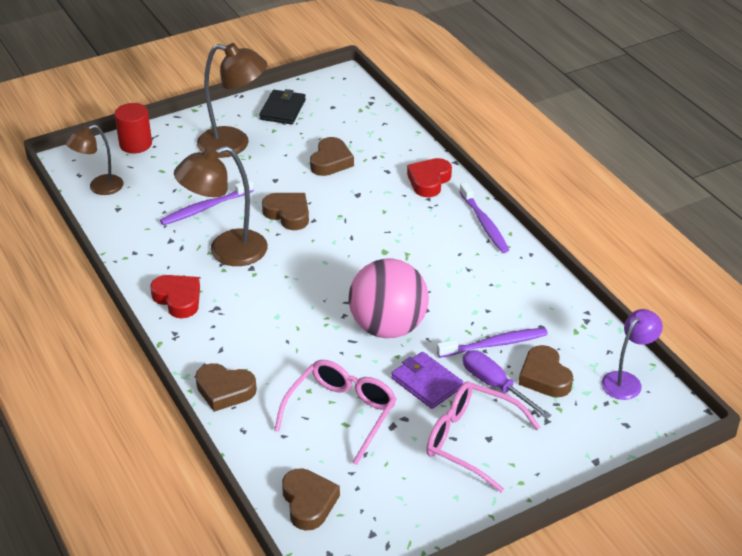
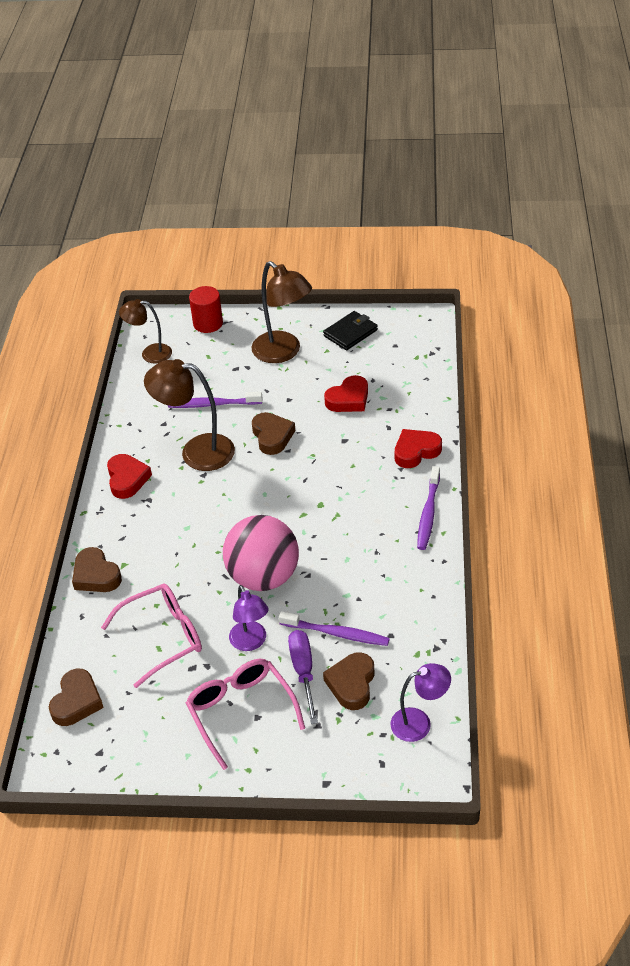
camera: 35 degrees right, 5 degrees up
brown heart [310,137,354,176] -> red heart [324,375,368,412]
purple wallet [391,352,463,409] -> purple lamp [229,585,268,651]

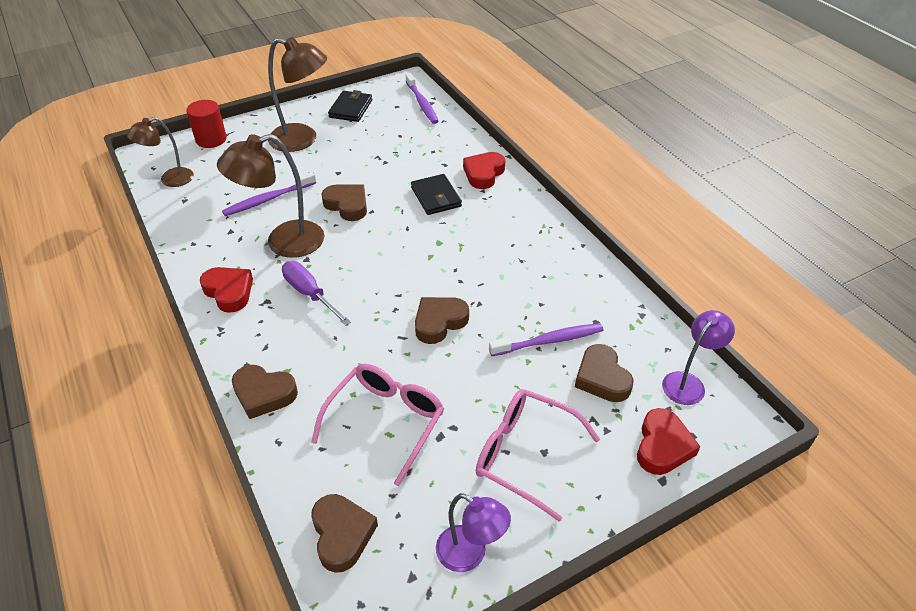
camera: 35 degrees left, 0 degrees up
pink ball [223,515,299,591] -> brown heart [415,297,469,344]
purple lamp [229,585,268,651] -> purple lamp moved to [436,493,511,572]
purple screwdriver [288,630,318,724] -> purple screwdriver moved to [282,261,351,326]
red heart [324,375,368,412] -> red heart moved to [637,408,701,475]
purple toothbrush [417,466,440,550] -> purple toothbrush moved to [406,73,439,124]
none -> black wallet [411,174,462,215]

